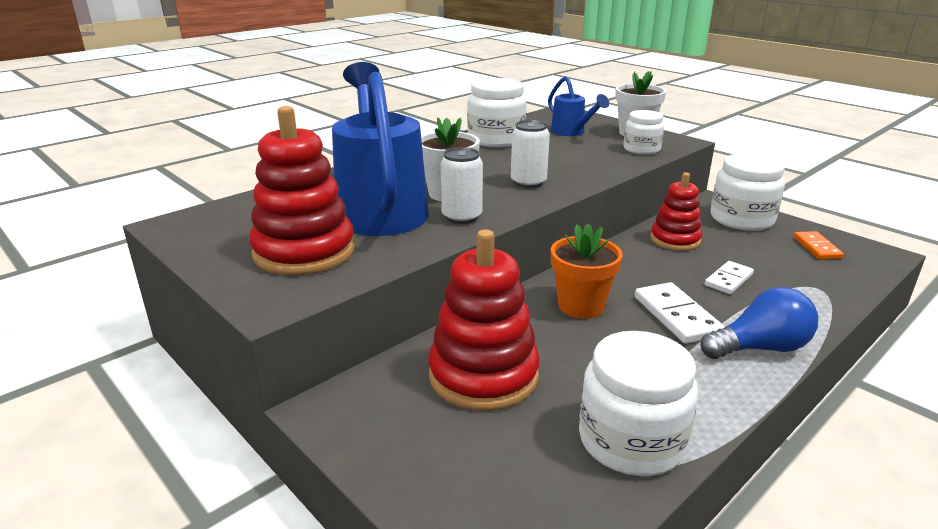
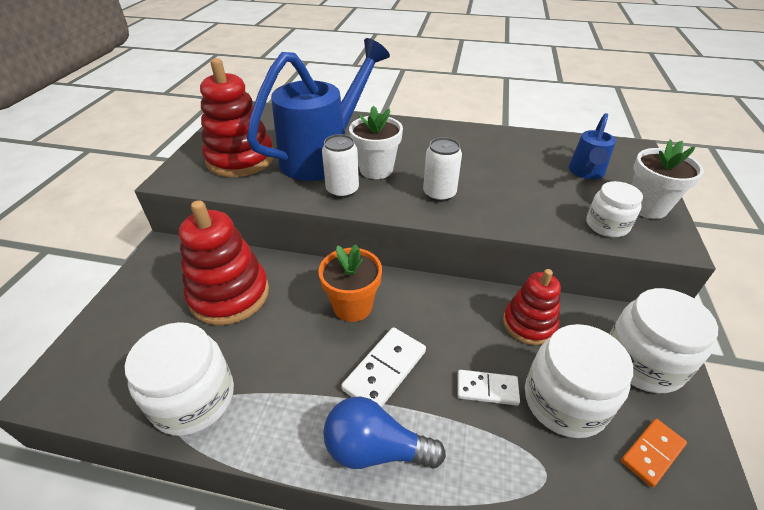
camera: 55 degrees right, 15 degrees up
white jar [467,78,527,147] -> white jar moved to [525,324,633,438]
blue light bulb [700,287,818,359] -> blue light bulb turned 150 degrees clockwise [323,396,446,469]

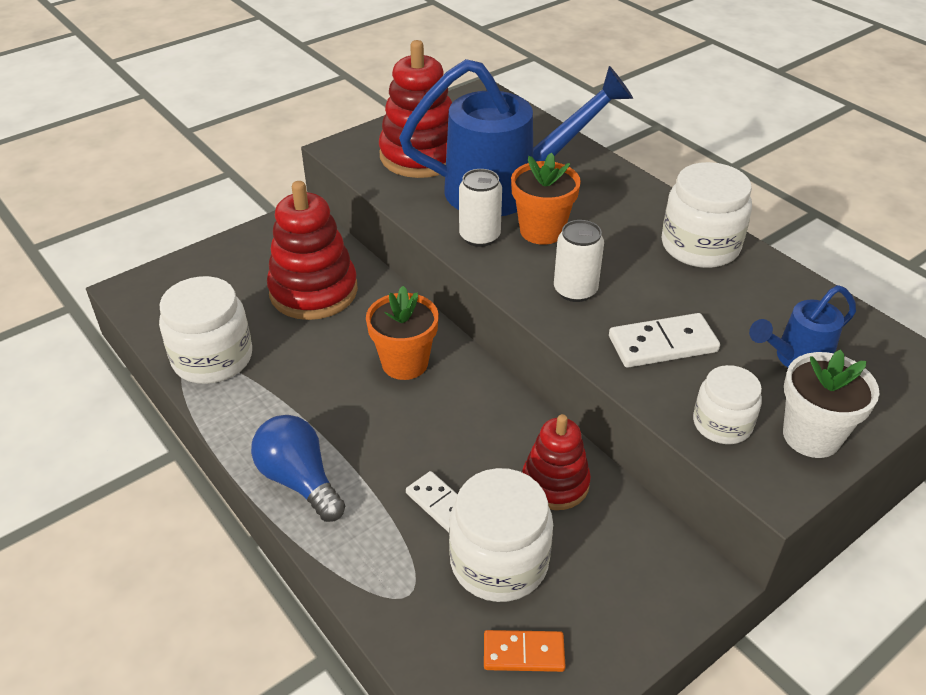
camera: 40 degrees right, 0 degrees up
white domino [341,327,426,407] -> white domino moved to [609,313,720,368]
white flower pot [349,106,403,179] -> orange flower pot [511,153,581,245]
white jar [610,288,718,393] -> white jar moved to [662,162,752,268]

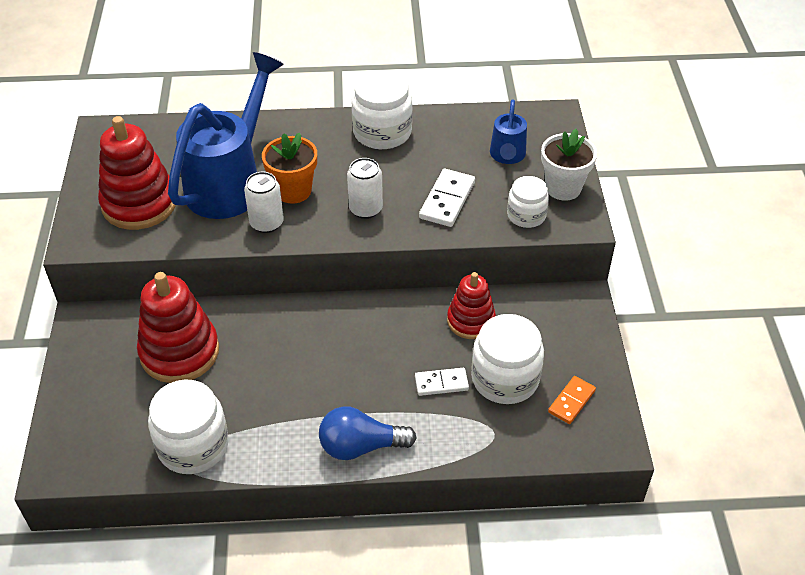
camera: 55 degrees left, 5 degrees up
orange flower pot [366,286,439,380] -> none

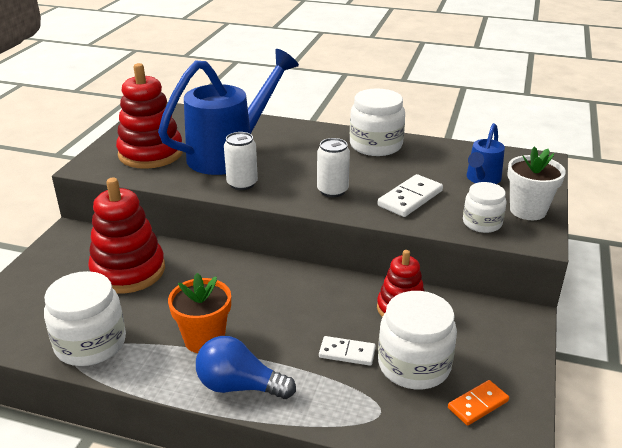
camera: 20 degrees right, 15 degrees down
orange flower pot [262,133,317,204] -> orange flower pot moved to [168,273,231,353]

